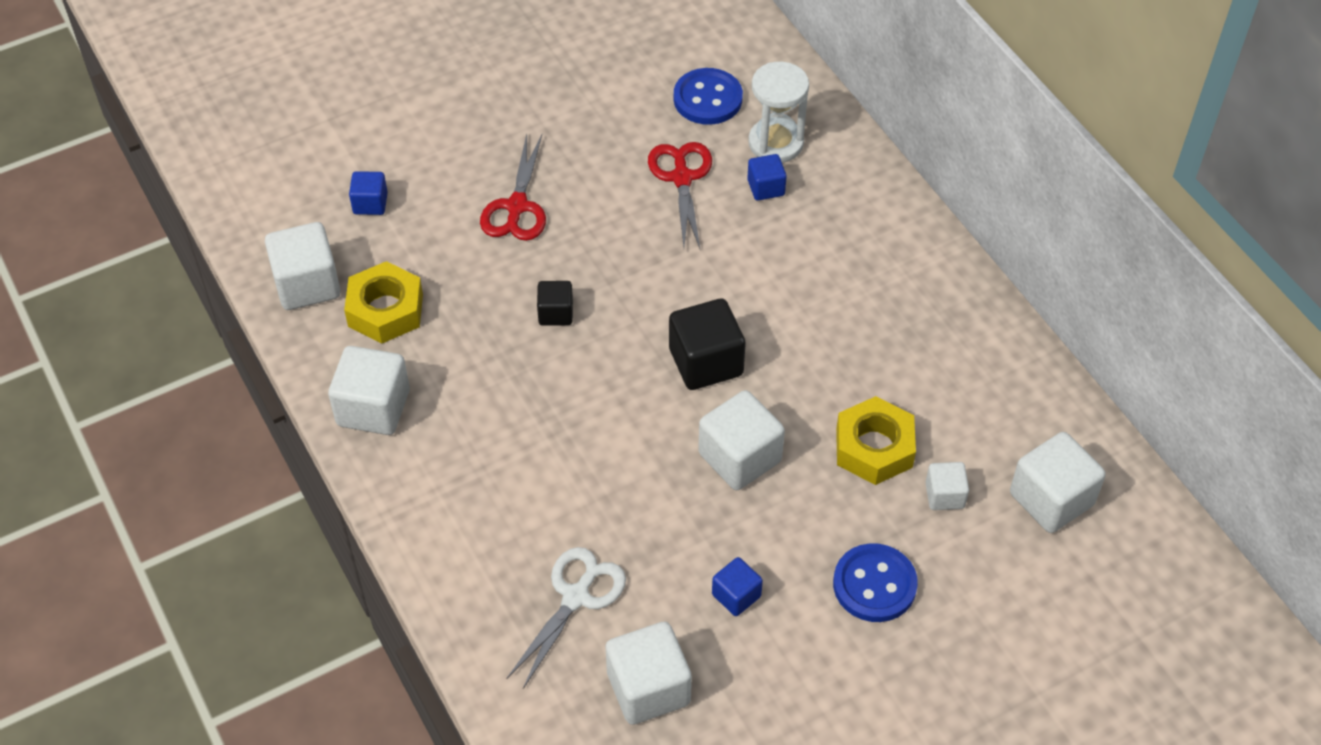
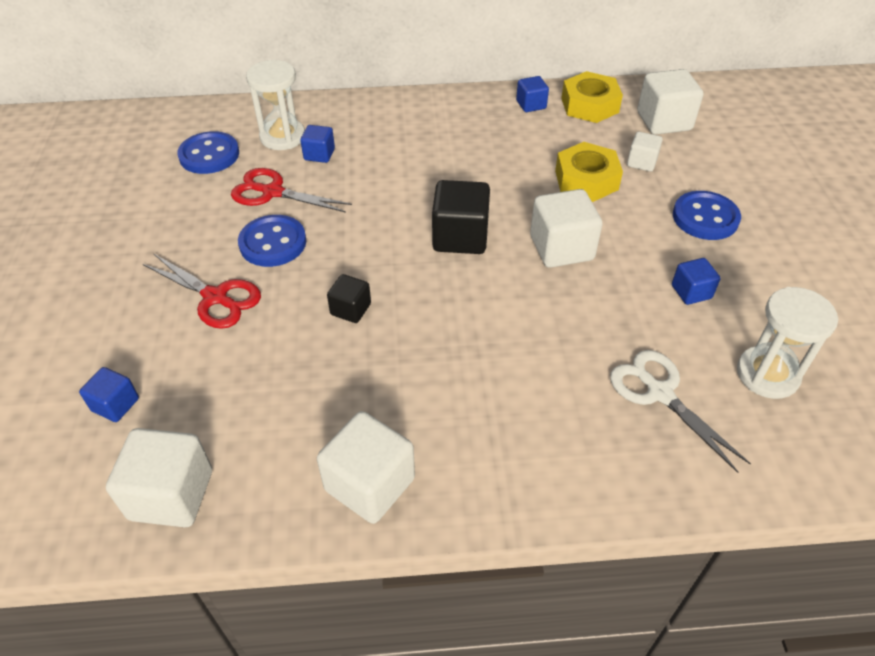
camera: 65 degrees left, 5 degrees down
yellow nut [344,261,423,343] -> yellow nut moved to [561,71,623,123]
white cube [605,621,692,725] -> white hourglass [737,287,838,399]
none -> blue button [238,215,306,267]
none -> blue cube [516,76,549,112]

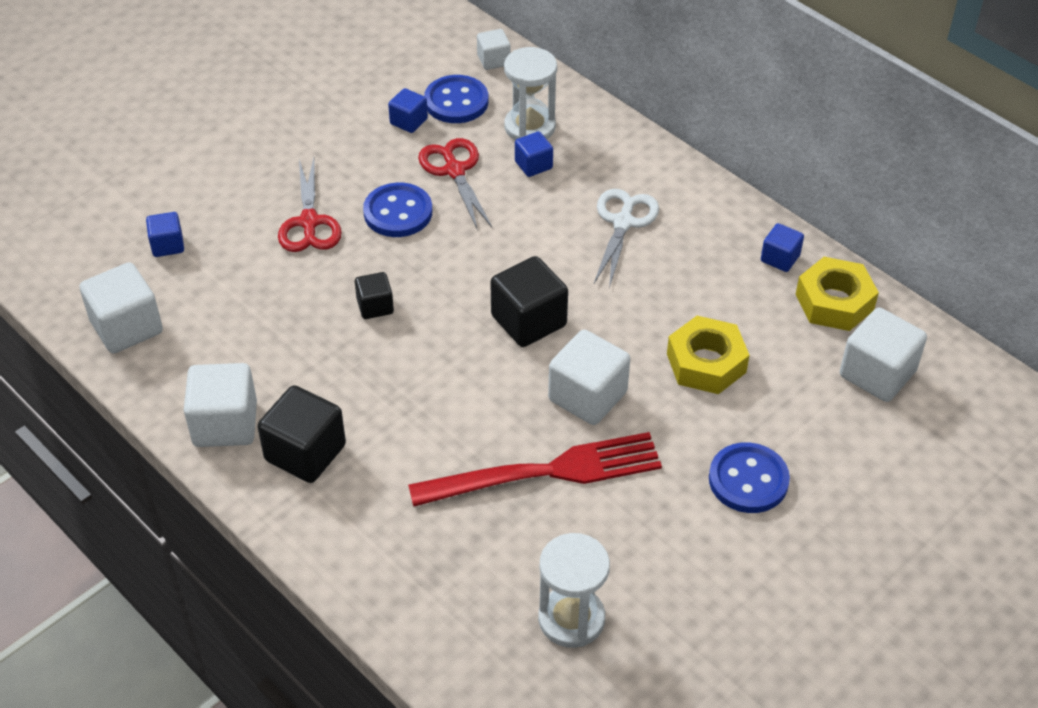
camera: 50 degrees right, 0 degrees up
white scissors [610,350,751,473] -> white scissors moved to [594,189,659,288]
white cube [627,132,663,172] -> white cube moved to [477,29,510,70]
blue cube [672,258,720,305] -> blue cube moved to [388,88,428,133]
none -> black cube [258,385,346,483]
none -> red fork [408,432,662,507]

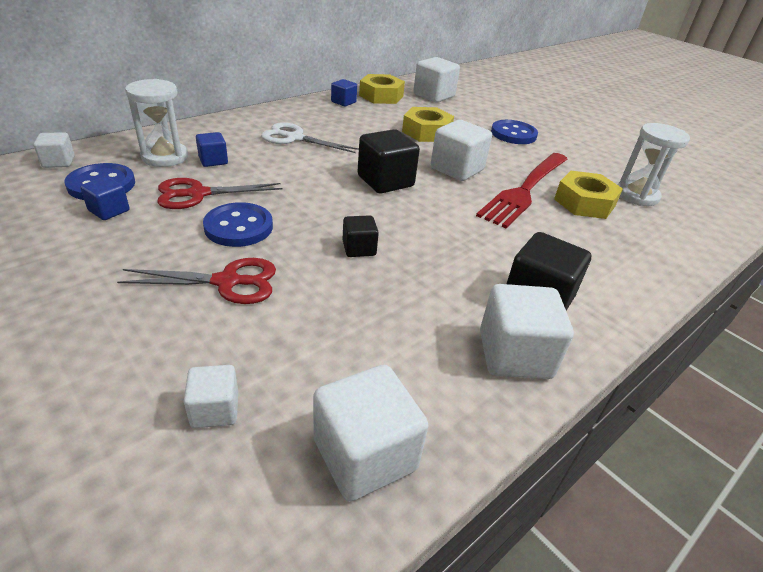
camera: 90 degrees left, 10 degrees down
blue cube [146,212,184,257] -> white cube [184,365,238,428]
red fork [408,432,662,507] -> red fork turned 135 degrees counterclockwise [476,153,568,229]
none -> yellow nut [554,171,623,219]

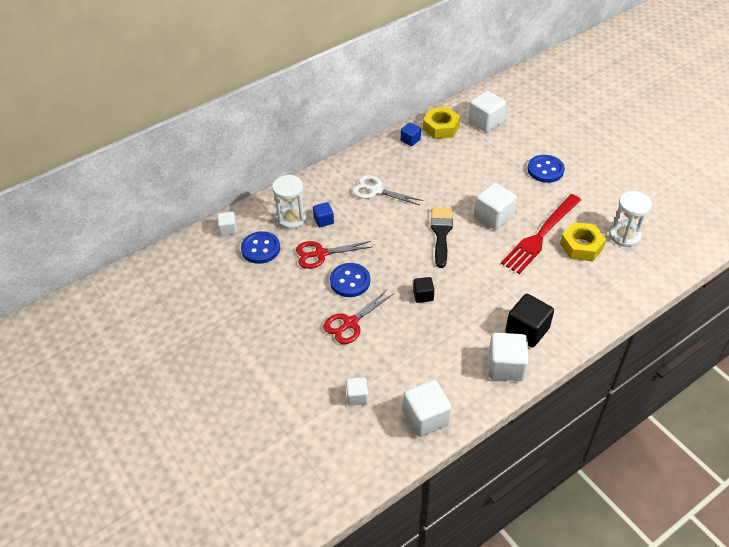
camera: 10 degrees right, 10 degrees up
blue cube [80,176,129,220] -> none
red scissors [117,258,276,304] -> red scissors turned 135 degrees clockwise [323,289,393,344]
black cube [358,129,420,194] -> black brush [431,207,453,268]
yellow nut [402,107,454,142] -> none

